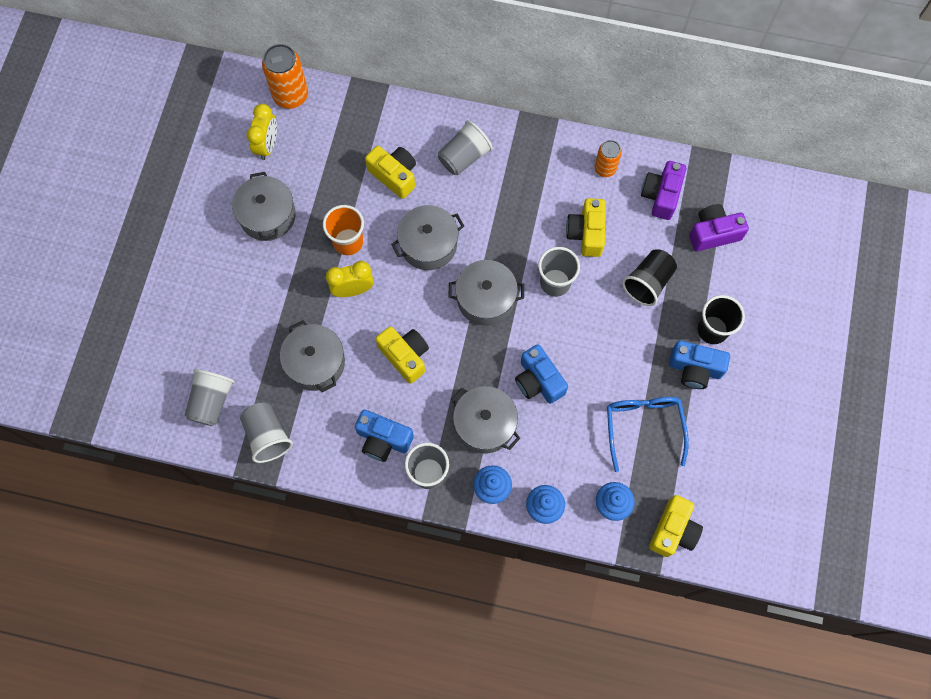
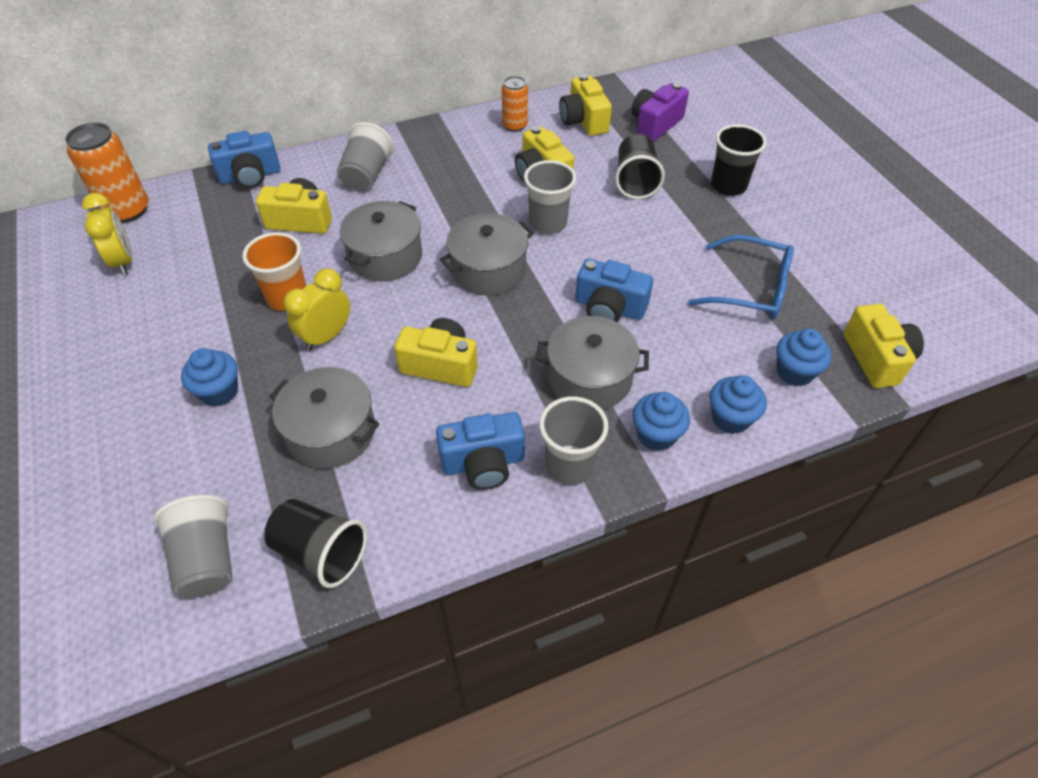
camera: 35 degrees left, 20 degrees down
grey pot [232,172,296,241] -> none
grey cup [240,403,293,463] -> black cup [265,499,367,588]
blue glasses [607,397,689,472] -> blue glasses turned 150 degrees clockwise [688,235,794,319]
purple camera [641,161,686,220] -> yellow camera [559,74,612,136]
blue camera [669,340,730,389] -> blue camera moved to [208,131,281,189]
none -> blue cupcake [181,348,238,407]

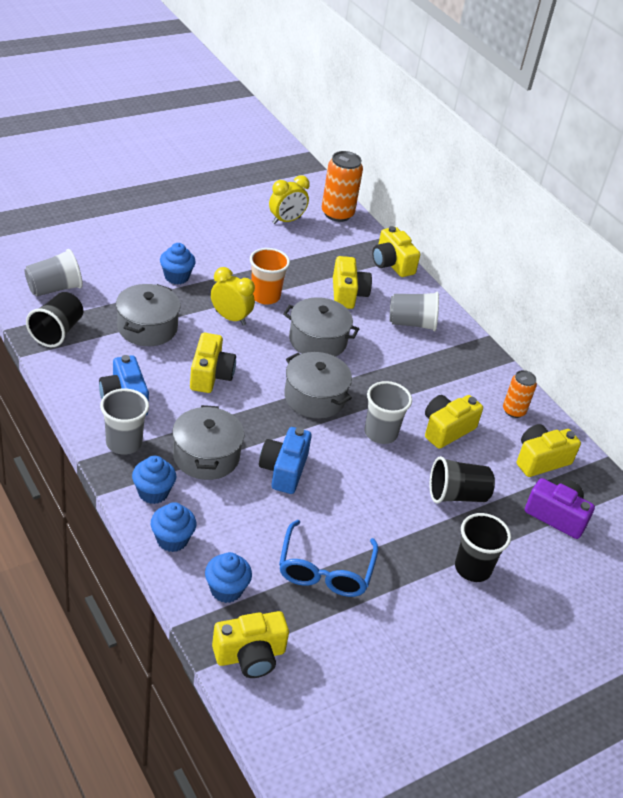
camera: 75 degrees right, 10 degrees down
blue camera [208,131,281,189] -> yellow camera [372,226,420,277]

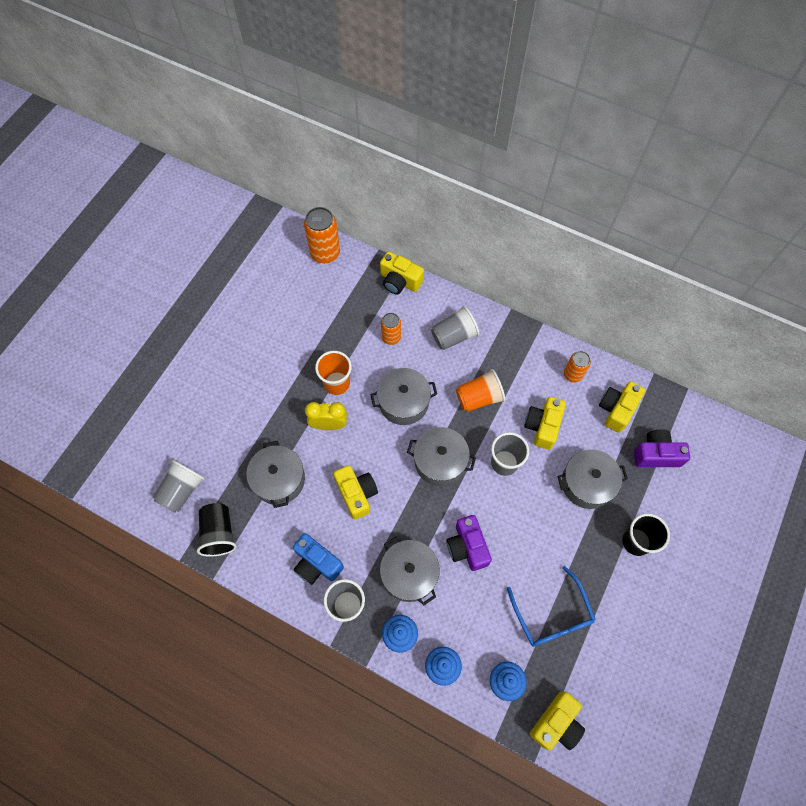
camera: 25 degrees left, 25 degrees up
blue cupcake [160,243,196,285] -> none
blue camera [259,427,312,494] -> purple camera [446,515,492,571]
yellow clock [269,175,310,224] -> none
yellow camera [333,256,372,309] -> orange can [381,313,401,345]
black cup [429,456,495,504] -> grey pot [558,449,628,509]
none -> orange cup [456,369,505,412]

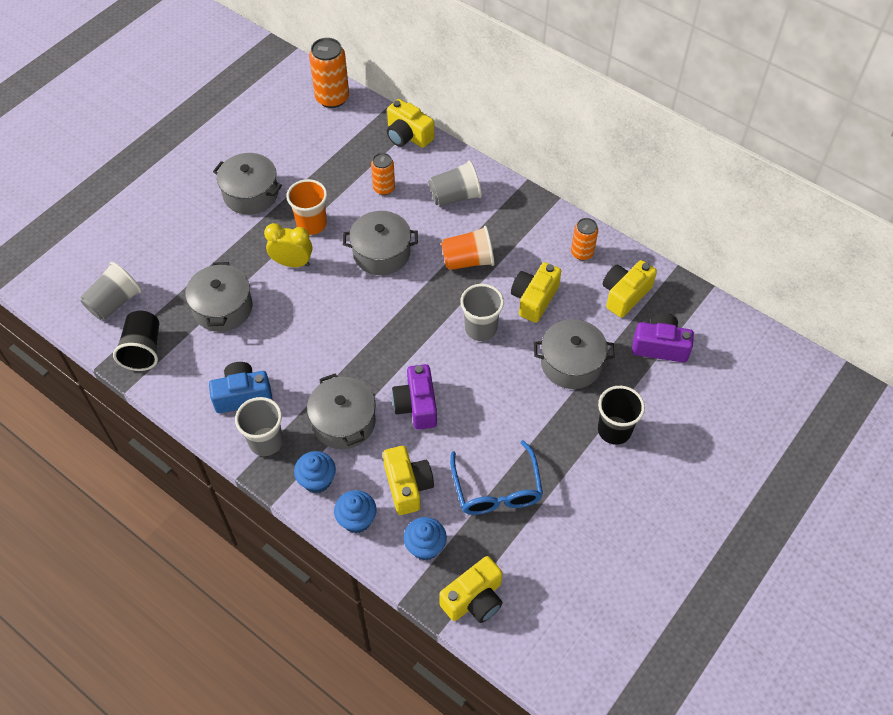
camera: 10 degrees right, 10 degrees down
blue camera [293,533,344,585] -> blue camera turned 120 degrees clockwise [209,362,272,413]
yellow camera [333,465,378,520] -> yellow camera moved to [383,446,434,515]
grey pot [407,427,476,486] -> grey pot moved to [213,153,282,215]

